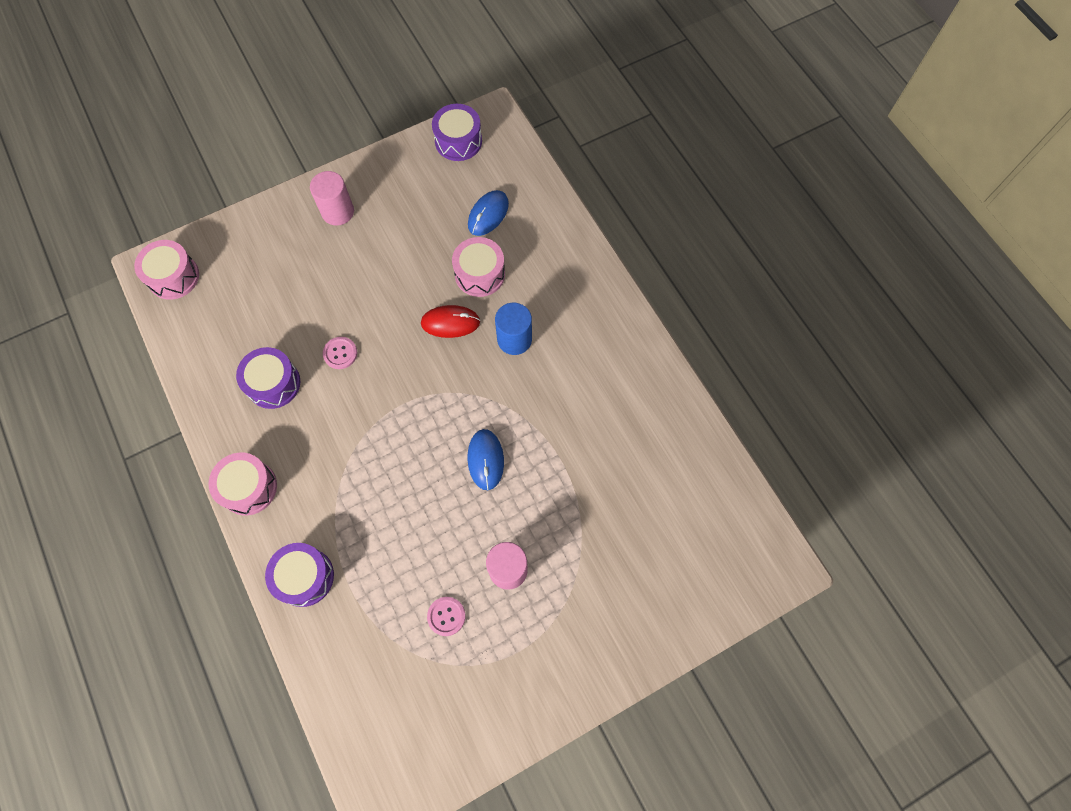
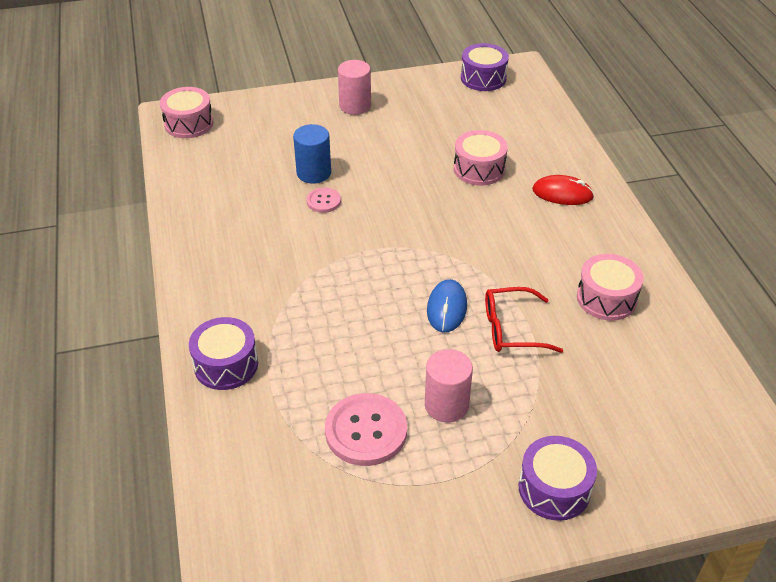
camera: 15 degrees right, 25 degrees down
pink drum [209,453,277,516] -> pink drum moved to [577,254,644,321]
purple drum [236,347,300,409] -> purple drum moved to [519,436,597,521]
red mouse [421,305,480,338] -> red mouse moved to [532,175,594,205]
pink button [427,597,465,636] -> pink button [325,393,407,466], size x1.88
blue mouse [468,190,509,236] -> none
blue cylinder [495,303,532,355] -> blue cylinder moved to [293,124,331,184]
none -> red glasses [485,287,563,353]

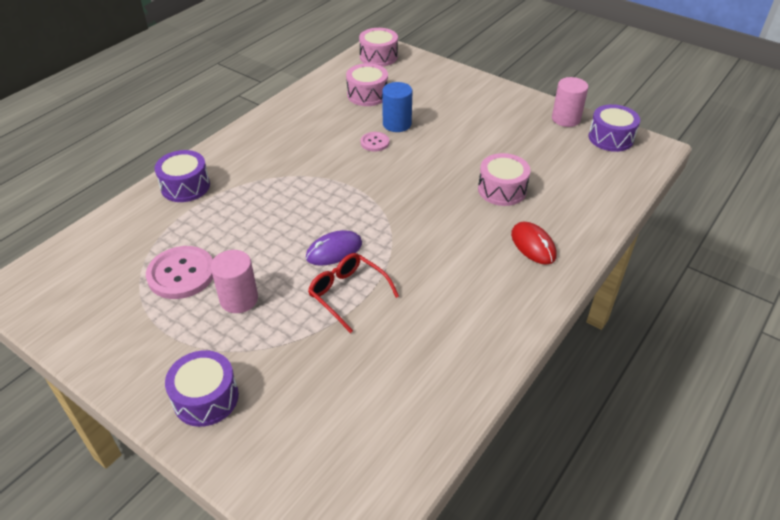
camera: 50 degrees right, 0 degrees up
pink cylinder [338,60,371,115] -> pink cylinder moved to [552,77,588,127]
blue mouse [427,279,467,332] -> purple mouse [306,230,362,266]
pink drum [577,254,644,321] -> pink drum moved to [346,63,388,106]

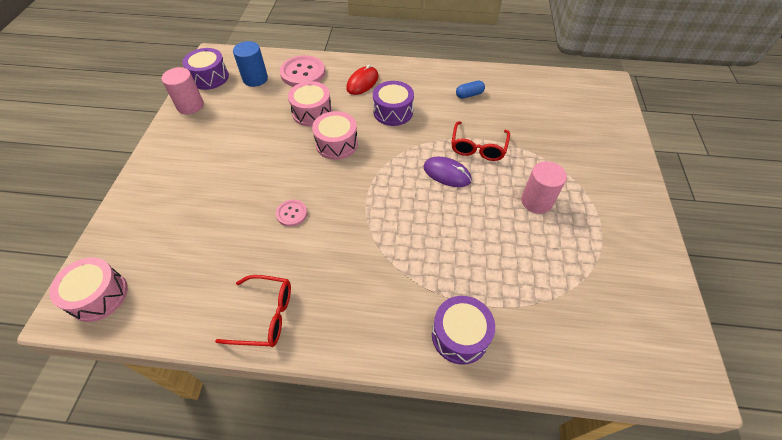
camera: 120 degrees left, 10 degrees up
pink button [146,246,213,299] -> pink button moved to [280,55,325,87]
purple drum [165,350,239,427] -> purple drum moved to [373,81,414,126]
pink drum [346,63,388,106] -> pink drum moved to [312,111,358,160]
blue cylinder [382,82,412,132] -> blue cylinder moved to [233,41,268,87]
none -> red glasses [215,275,291,347]
none -> blue capsule [456,81,485,99]

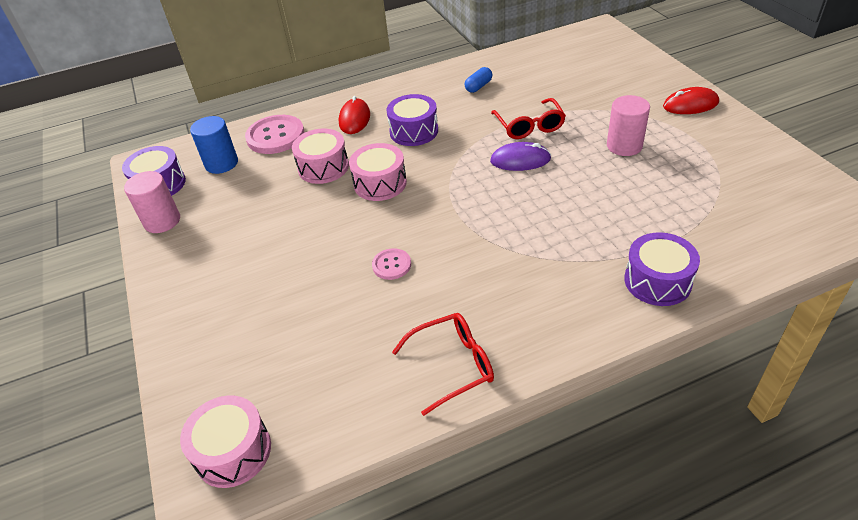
camera: 25 degrees left, 10 degrees down
none -> red mouse [663,87,719,114]

